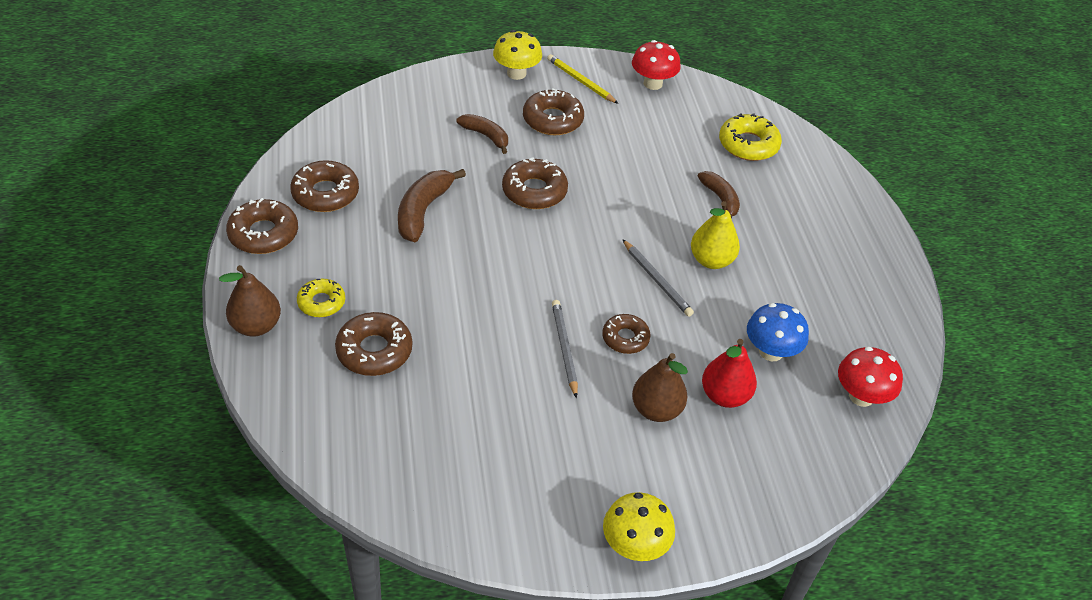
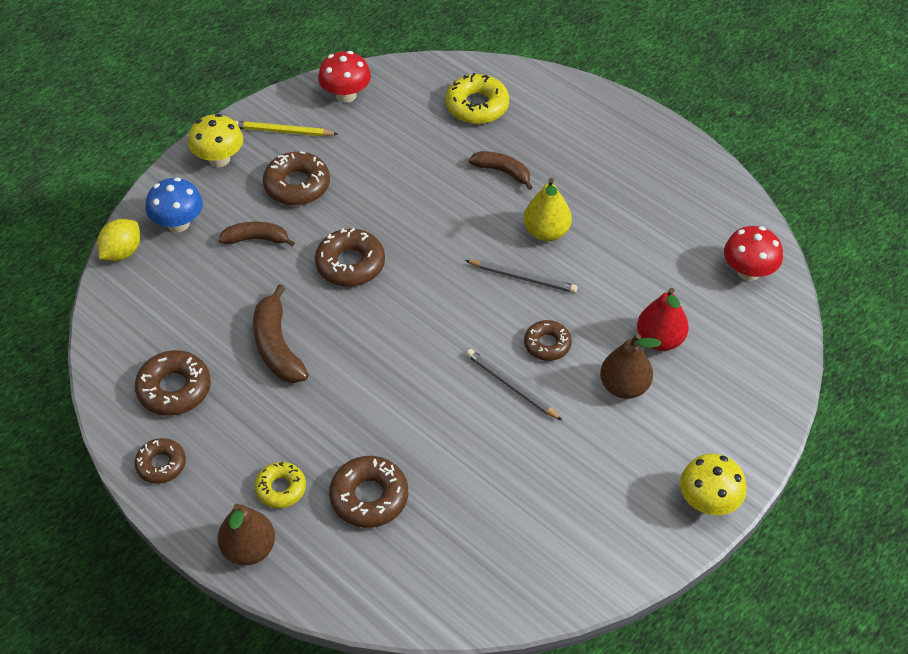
camera: 35 degrees left, 5 degrees up
brown donut [226,198,298,254] -> brown donut [135,438,186,484], size x0.65
blue mushroom [747,303,809,361] -> blue mushroom moved to [146,177,203,232]
none -> yellow lemon [97,219,140,261]

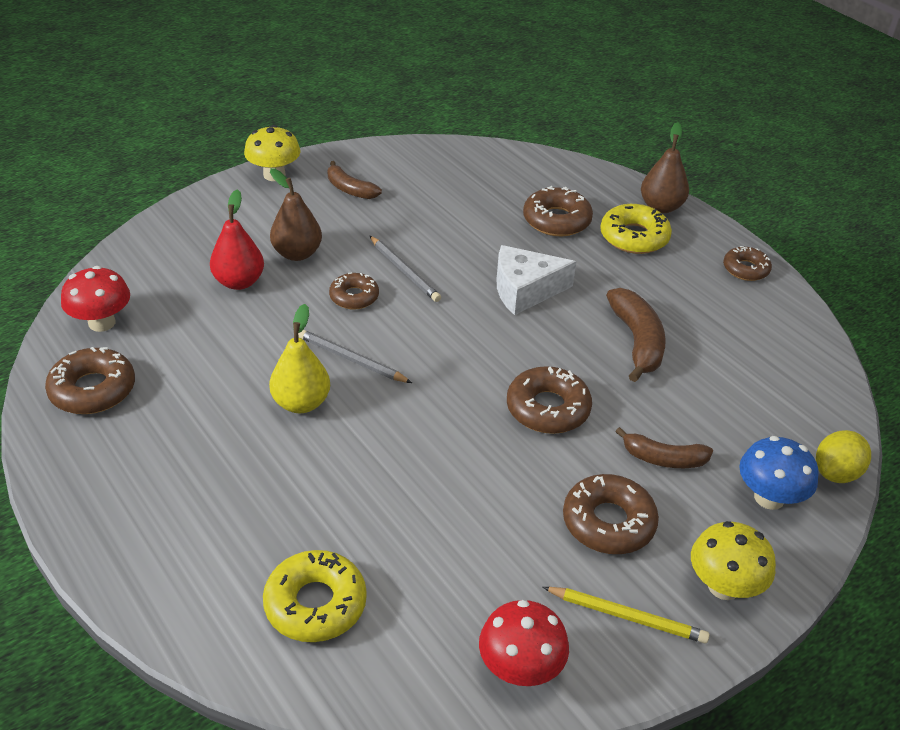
camera: 170 degrees left, 10 degrees down
brown donut [135,350,211,416] -> brown donut moved to [45,347,135,414]
yellow donut [255,462,306,508] -> yellow donut [600,204,672,254], size x1.54
brown banana [468,151,533,190] -> brown banana moved to [327,161,382,199]
none -> white cheese [497,245,576,315]

